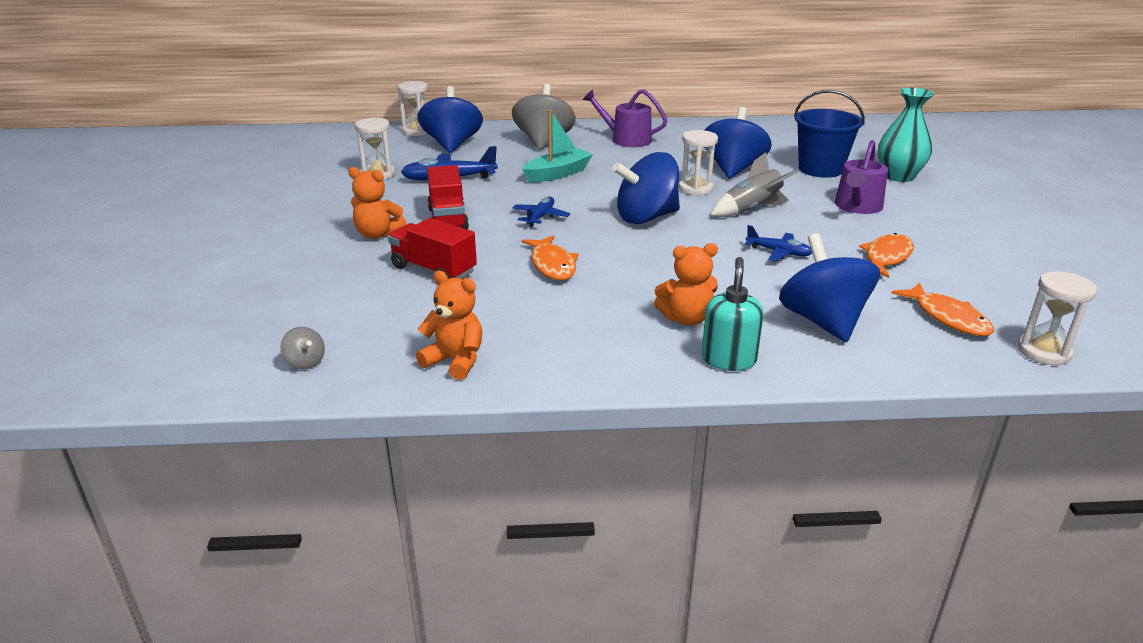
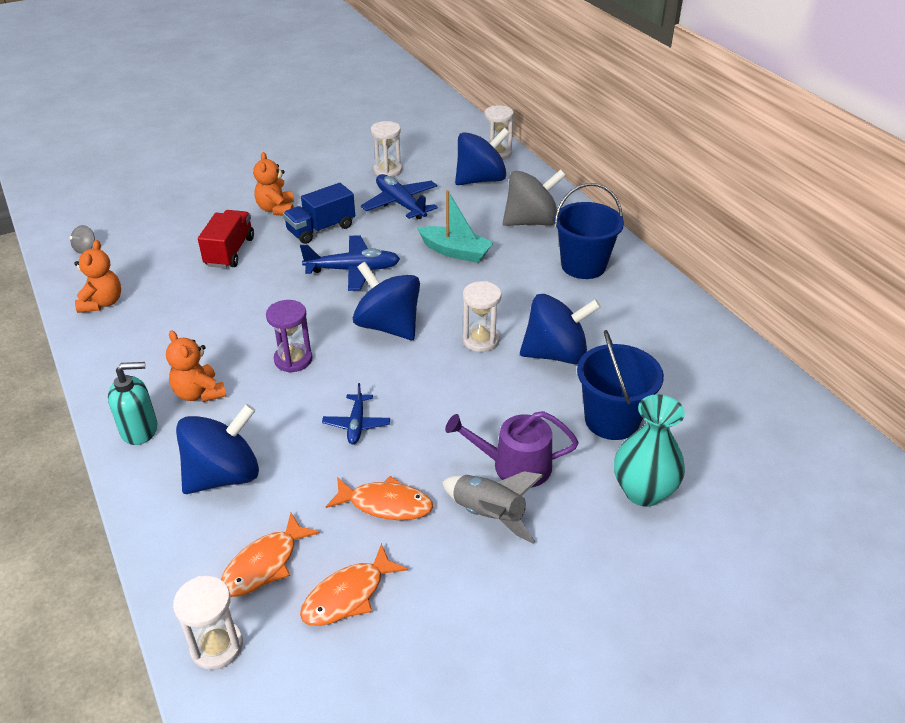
camera: 65 degrees right, 10 degrees up
red truck [427,165,469,230] -> blue truck [283,183,355,244]
blue plane [512,197,570,227] -> blue plane [300,235,400,291], size x1.68
orange fish [522,235,579,280] -> orange fish moved to [300,543,408,626]
purple watering can [583,89,667,147] -> blue bucket [554,183,624,279]
grey rocket [711,152,800,217] -> grey rocket moved to [442,471,544,544]
none -> purple hourglass [266,300,313,373]

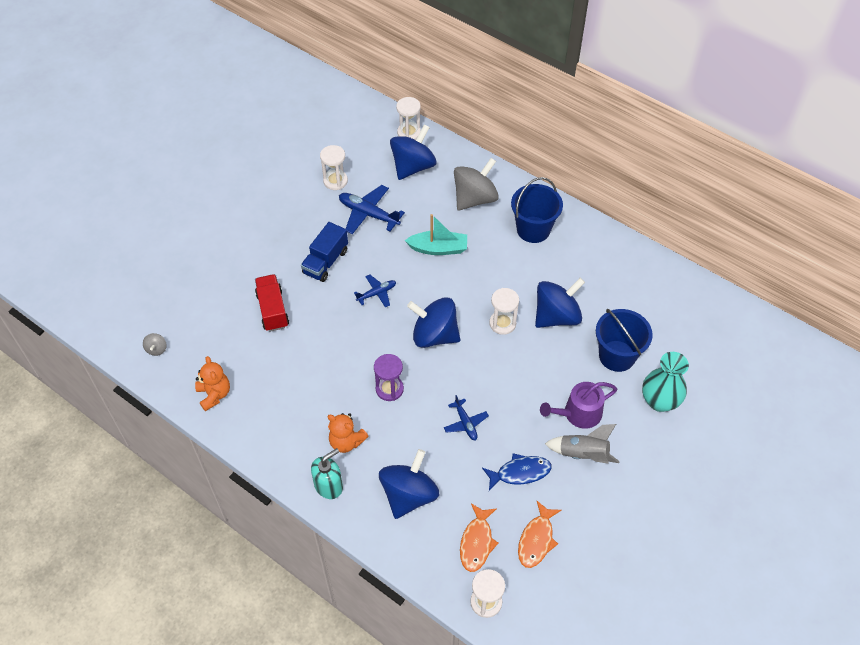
camera: 25 degrees left, 15 degrees up
orange teddy bear [253,152,294,215] -> none
blue plane [300,235,400,291] -> blue plane [354,275,396,307], size x0.60
orange fish [326,476,433,520] -> blue fish [482,453,552,491]

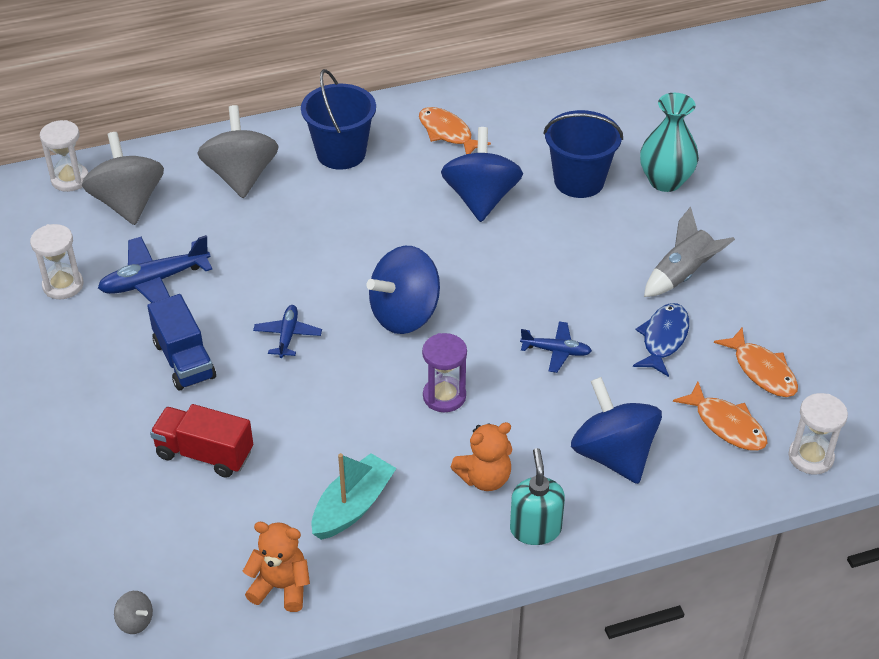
camera: 55 degrees left, 10 degrees down
blue spinning top [390,124,437,180] -> grey spinning top [82,132,164,225]
turquoise boat [405,214,467,255] -> turquoise boat moved to [312,453,397,540]
white hourglass [489,288,519,335] -> none
purple watering can [540,382,617,429] -> none
none -> orange fish [419,107,491,154]

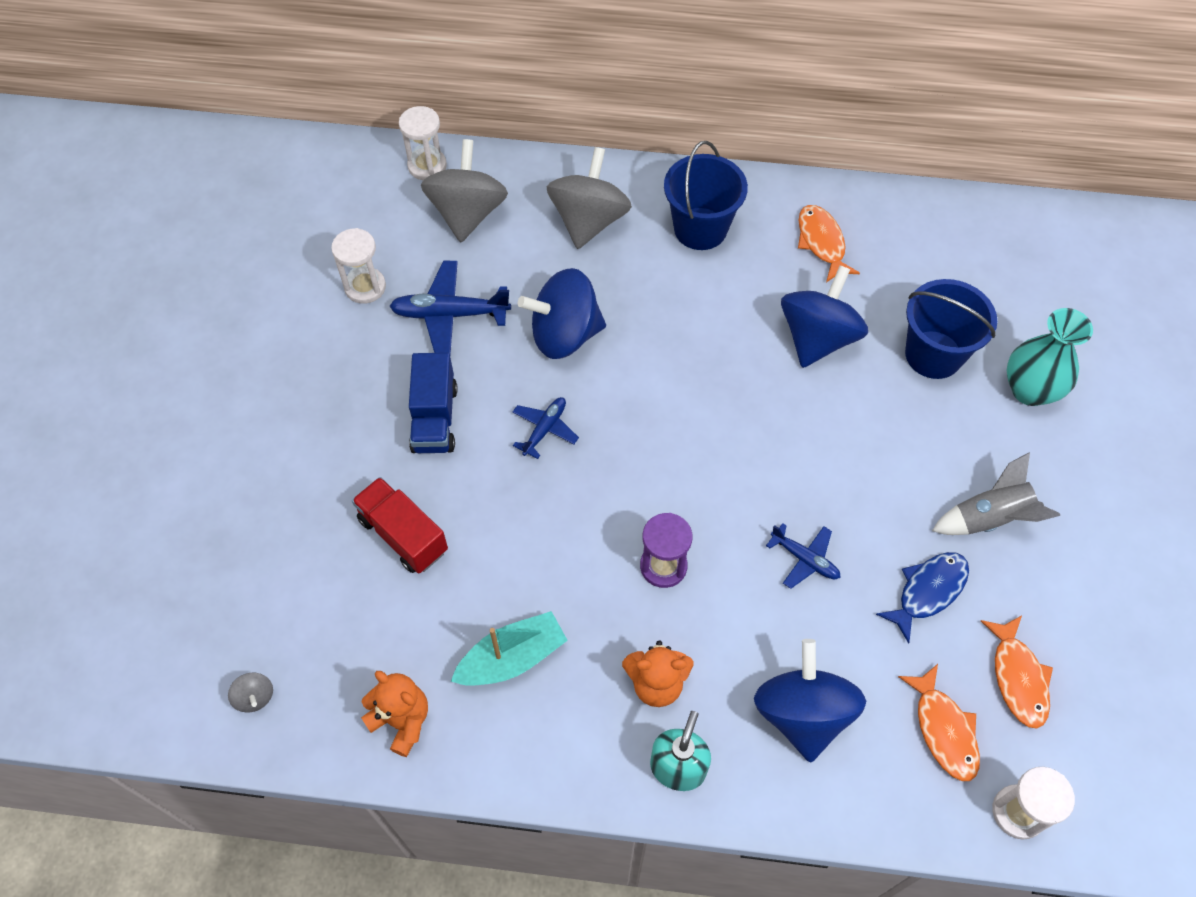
camera: 25 degrees right, 15 degrees up
blue spinning top [366,246,440,334] -> blue spinning top moved to [518,268,606,359]

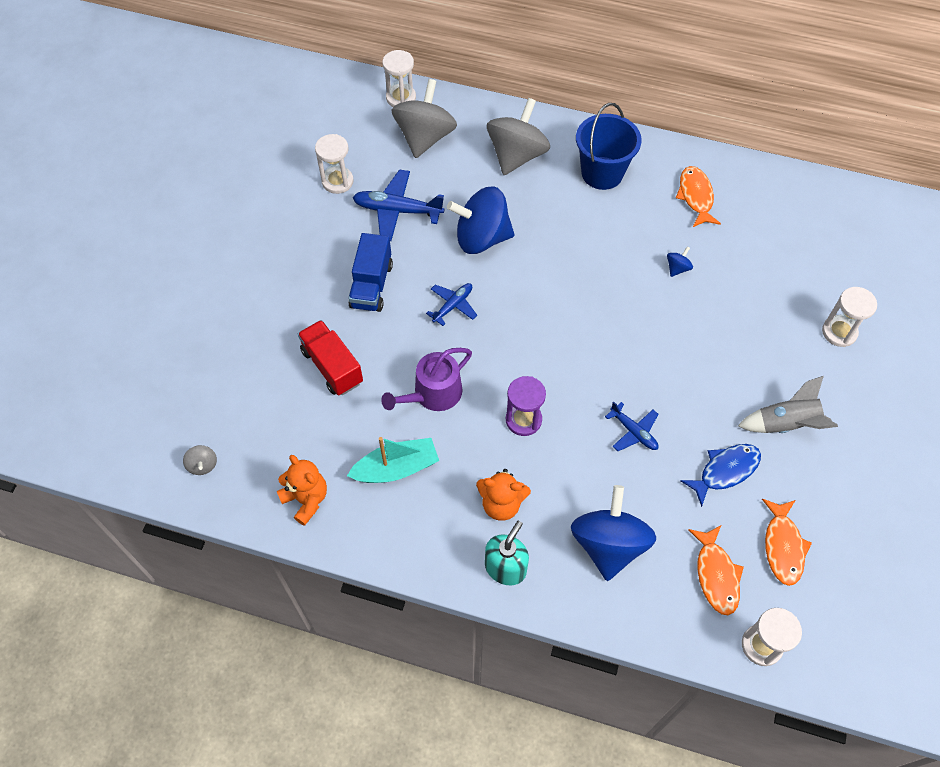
camera: 10 degrees right, 0 degrees up
blue spinning top [781,265,868,368] -> blue spinning top [667,246,693,277], size x0.41
blue bucket [905,279,997,379] -> none
turquoise vase [1007,308,1093,406] -> white hourglass [822,287,877,347]
none -> purple watering can [381,348,472,411]

